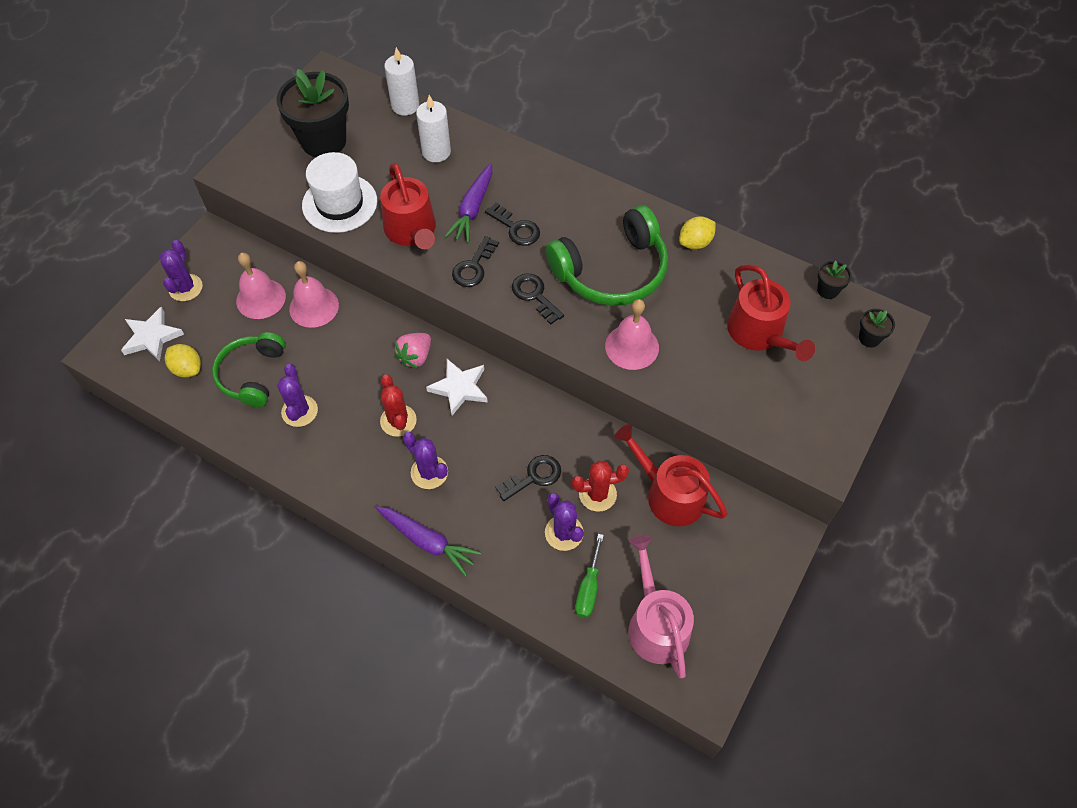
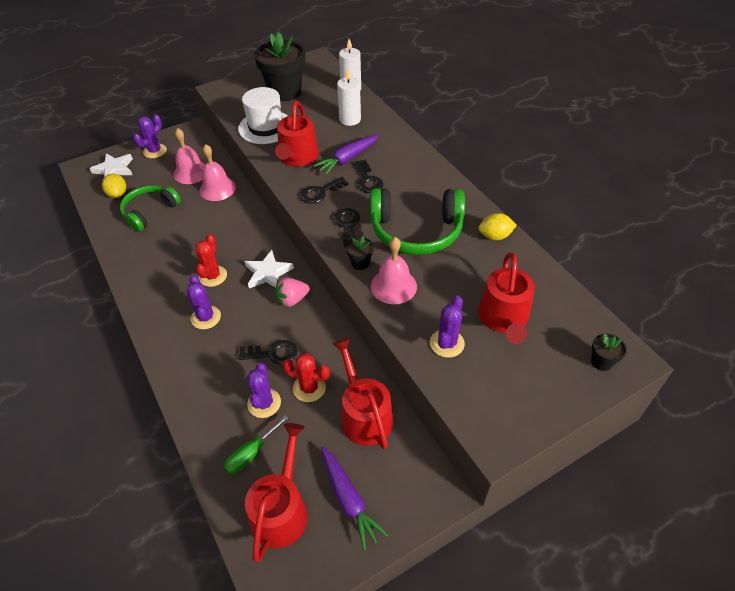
camera: 30 degrees right, 10 degrees down
purple cactus [277,364,318,427] -> purple cactus moved to [430,296,465,358]
purple carrot [376,506,481,576] -> purple carrot moved to [321,446,388,551]
pink strawberry [394,333,431,368] -> pink strawberry moved to [275,277,310,307]
pink watering can [628,535,694,678] -> red watering can [245,423,308,562]
black flower pot [817,261,852,299] -> black flower pot moved to [346,236,374,270]

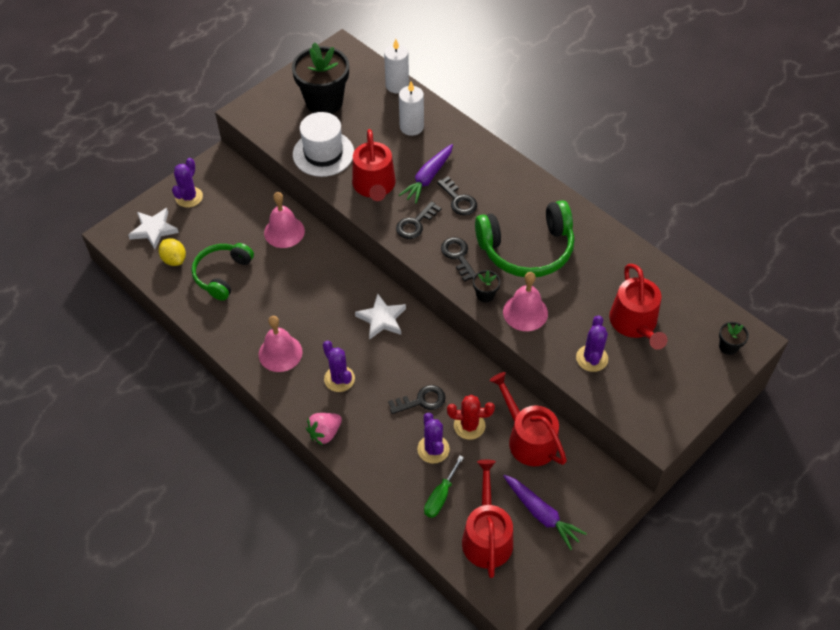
camera: 15 degrees left, 5 degrees up
pink bell [173,128,206,184] -> pink bell moved to [259,316,302,372]
red cactus [195,234,227,287] -> none
pink strawberry [275,277,310,307] -> pink strawberry moved to [306,413,342,445]
yellow lemon [478,213,517,240] -> none

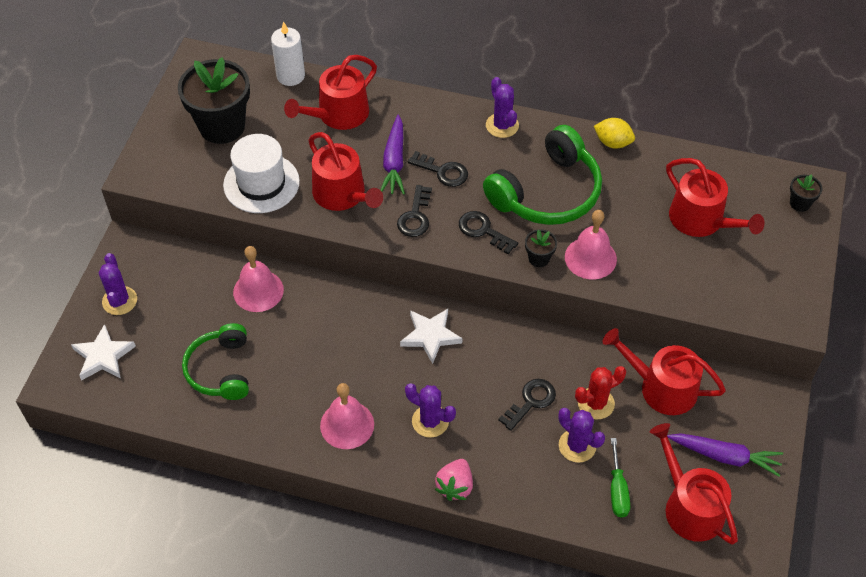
camera: 30 degrees left, 0 degrees up
yellow lemon [159,238,186,266] -> yellow lemon moved to [594,118,635,149]
white candle [399,81,424,136] -> red watering can [284,55,377,130]
purple cactus [576,315,608,372] -> purple cactus moved to [486,77,519,138]

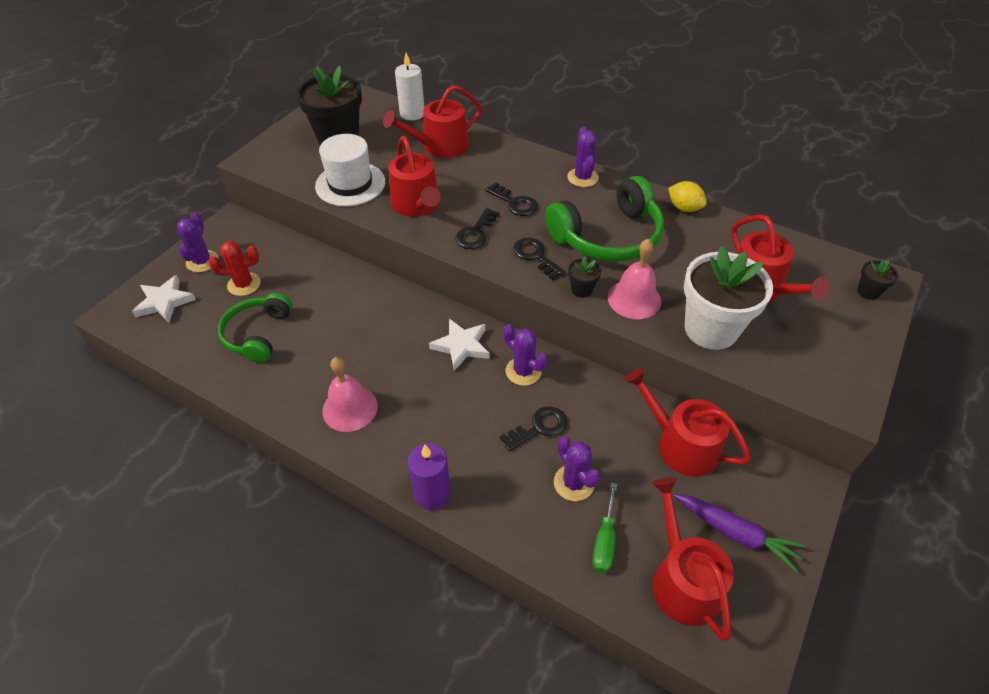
camera: 15 degrees right, 5 degrees down
pink bell [233,246,284,312] -> none
purple carrot [381,115,405,195] -> none
purple cactus [405,383,456,438] -> purple cactus moved to [503,324,548,386]
pink strawberry [435,459,473,501] -> purple candle [407,443,451,510]
red cactus [575,366,626,419] -> red cactus moved to [208,241,261,296]
none -> white flower pot [684,246,773,350]

